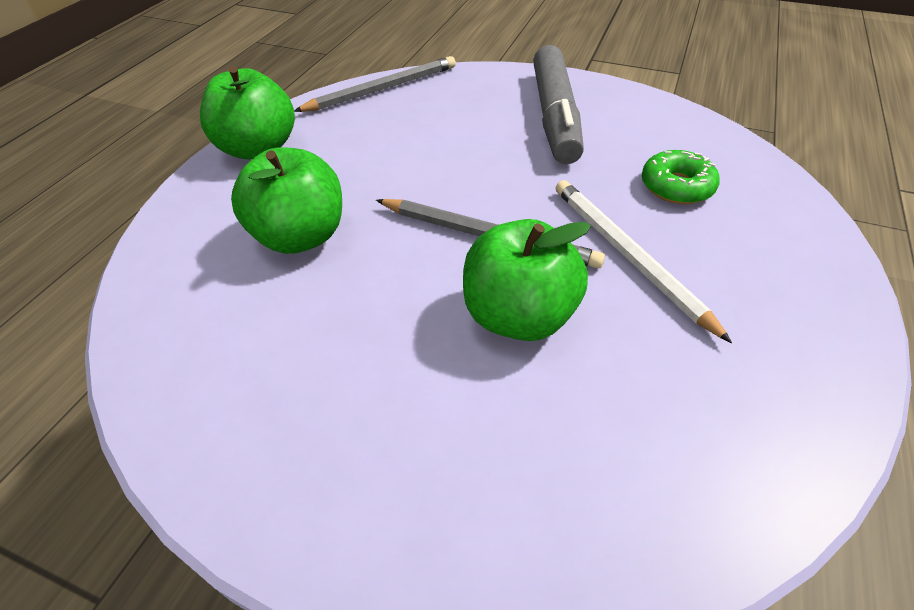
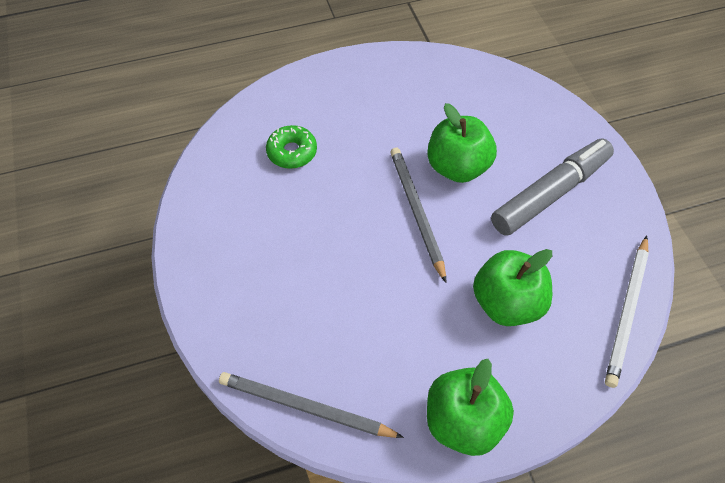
camera: 130 degrees left, 10 degrees up
grey marker [533,45,584,164] -> grey marker moved to [491,138,614,236]
white pencil [556,180,732,343] -> white pencil moved to [605,235,649,388]

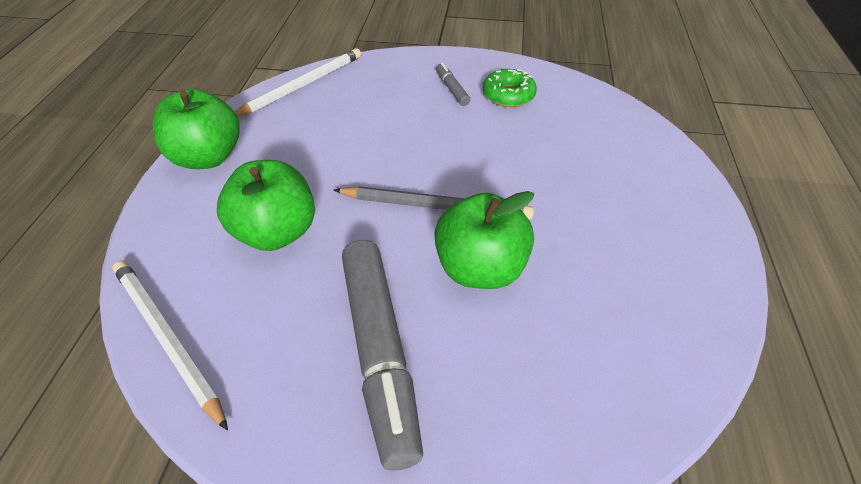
camera: 115 degrees right, 10 degrees down
grey pencil [219,372,404,438] -> white pencil [235,48,361,117]
green donut [266,125,317,169] -> green donut moved to [483,69,537,107]
none -> grey marker [436,63,470,106]

